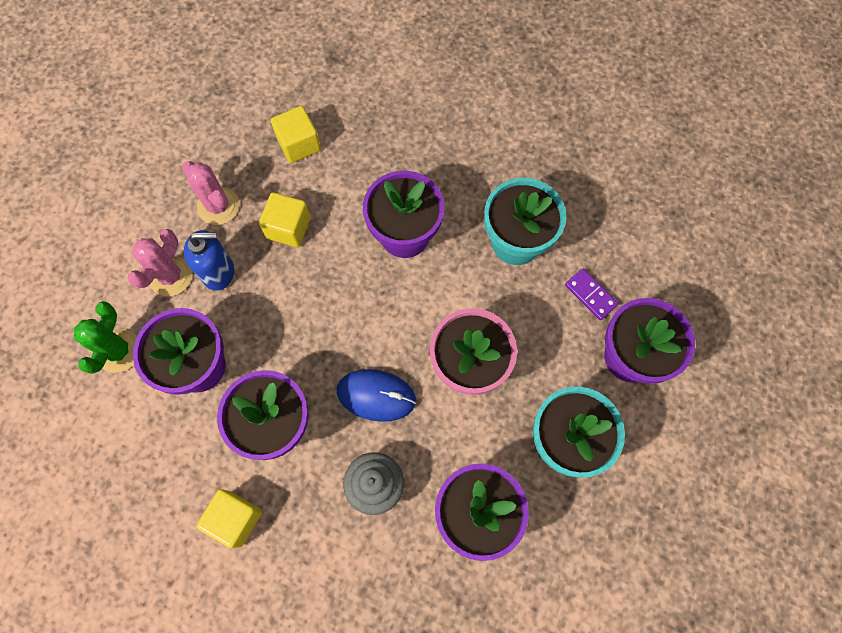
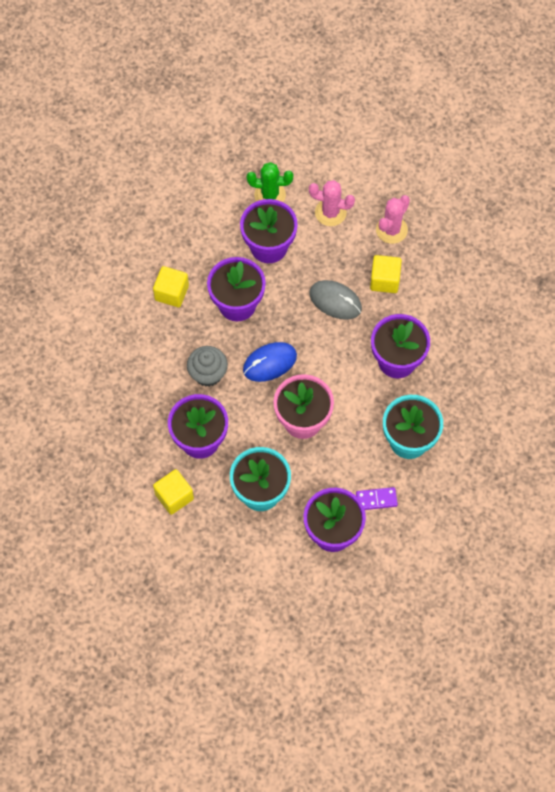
camera: 80 degrees right, 5 degrees down
blue soap dispenser [184,230,234,291] -> none
yellow cube [271,106,321,163] -> yellow cube moved to [153,469,194,515]
blue mouse [337,369,416,422] -> blue mouse turned 60 degrees clockwise [243,342,297,382]
purple domino [565,269,619,320] -> purple domino turned 45 degrees clockwise [356,487,398,510]
none -> grey mouse [309,280,362,320]

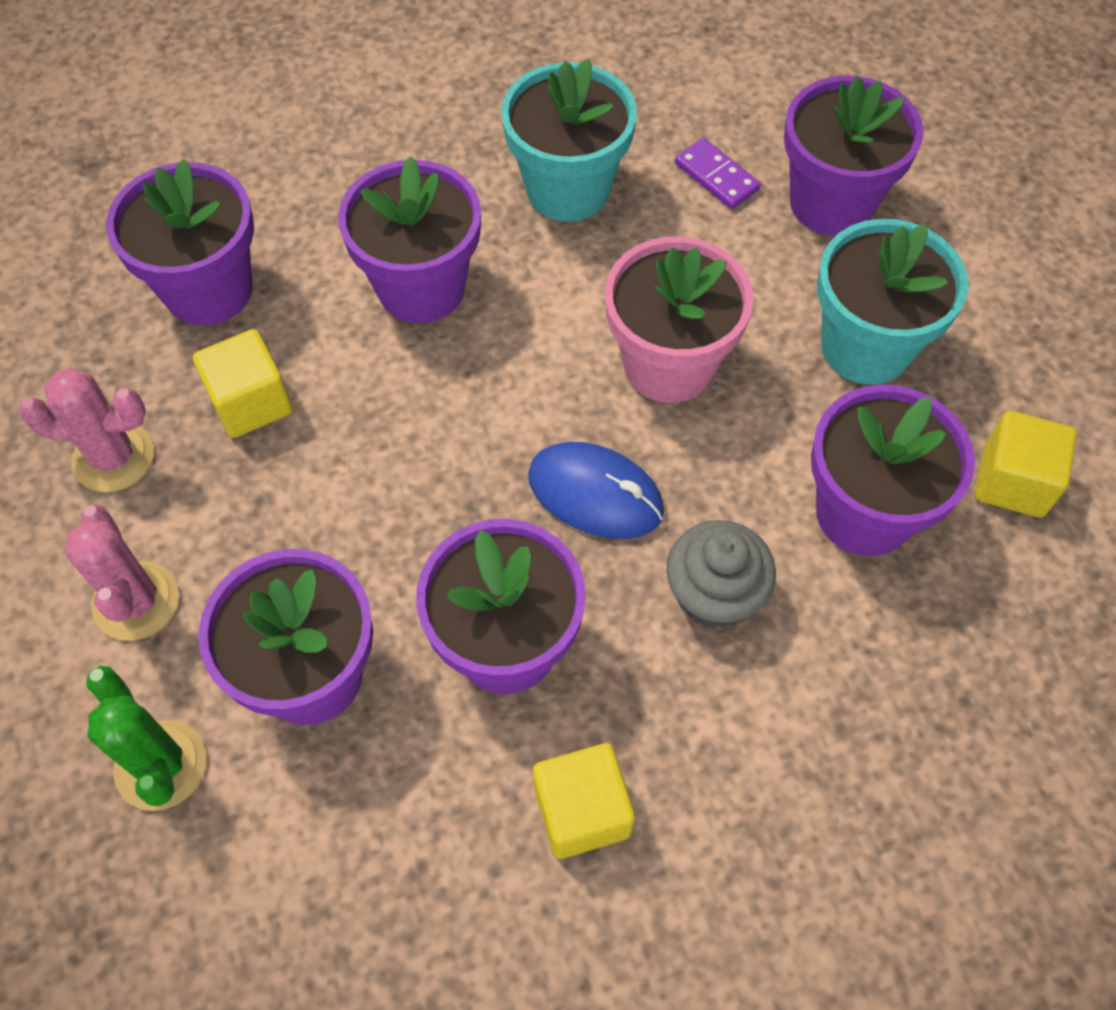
camera: 125 degrees left, 5 degrees down
grey mouse [309,280,362,320] -> none
none -> purple flower pot [106,159,254,326]

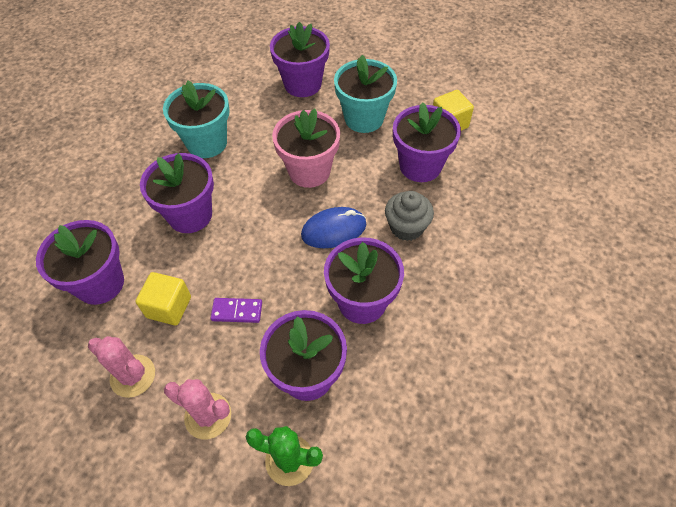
camera: 45 degrees left, 5 degrees down
pink cactus [19,368,154,492] -> pink cactus turned 75 degrees clockwise [88,336,155,398]
yellow cube [533,743,635,859] -> none
purple domino [675,138,761,209] -> purple domino moved to [210,298,262,323]

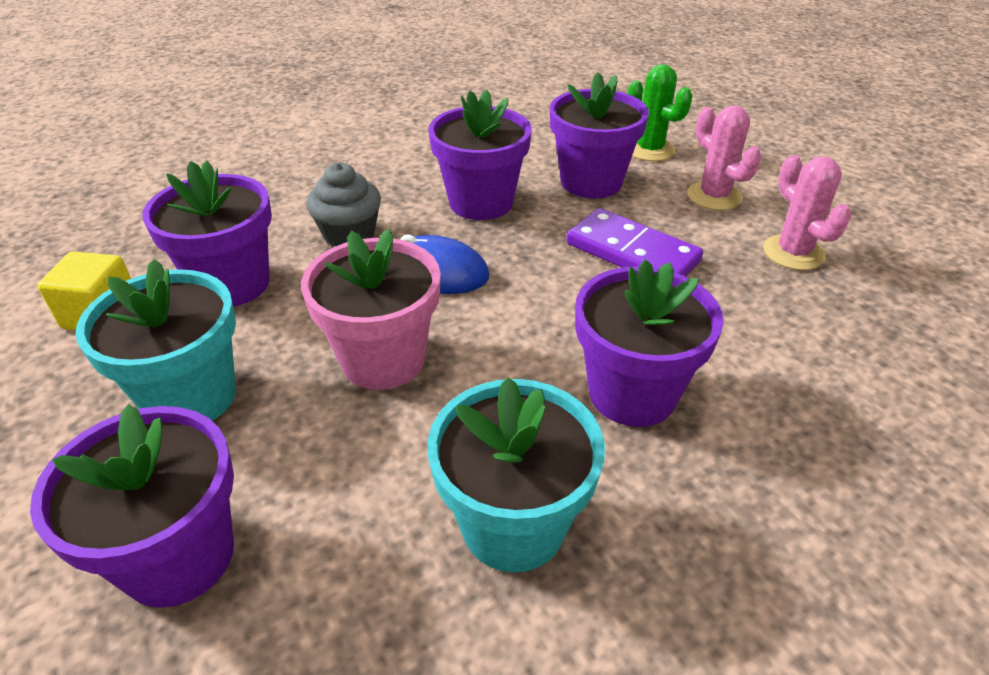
camera: 145 degrees left, 15 degrees down
purple flower pot [36,220,124,305] -> none
yellow cube [136,272,191,326] -> none
purple domino [210,298,262,323] -> purple domino [566,208,703,276], size x1.77

